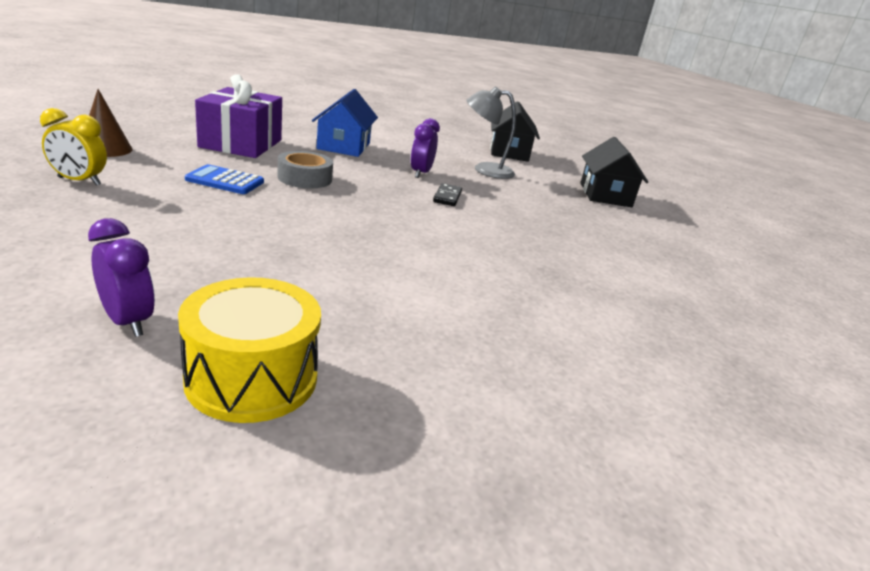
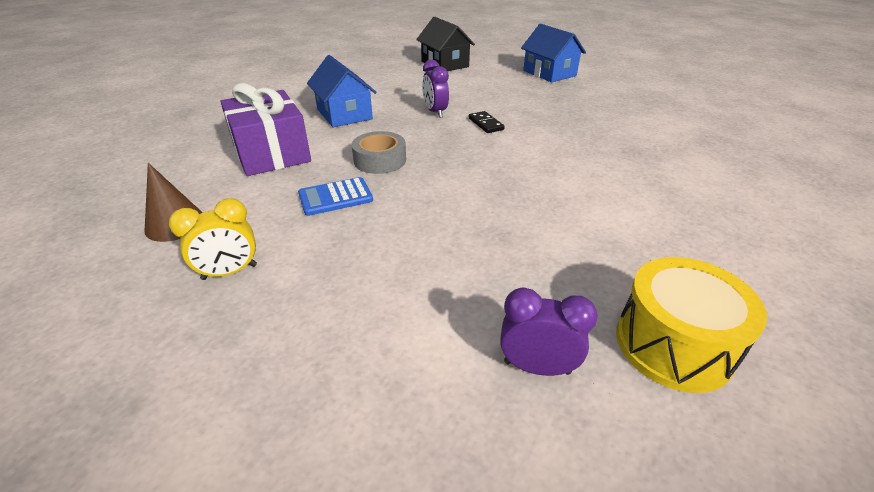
camera: 30 degrees left, 10 degrees up
grey lamp [466,87,516,179] -> none
black house [580,137,648,207] -> blue house [521,24,586,82]

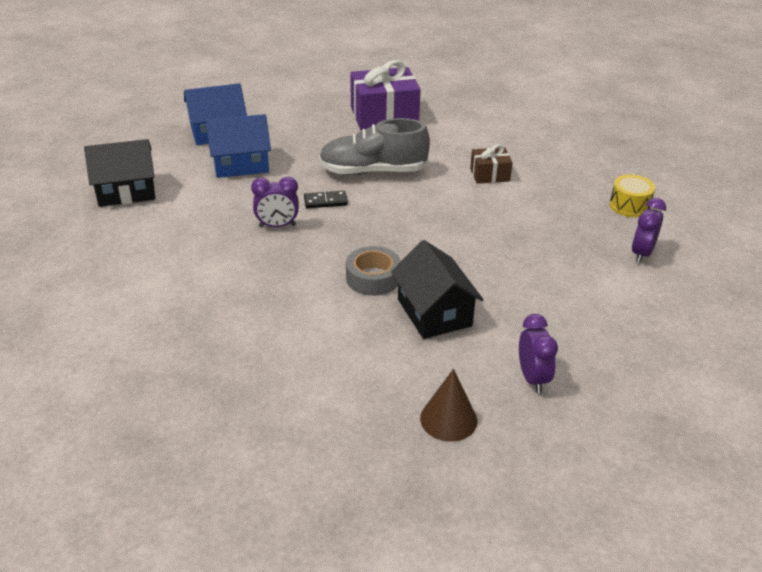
camera: 75 degrees left, 0 degrees up
yellow clock [169,198,257,280] -> purple clock [519,314,558,393]
purple gift [220,83,311,176] -> purple gift moved to [350,60,421,130]
blue calculator [298,177,373,216] -> black house [391,240,484,339]
blue house [307,55,376,127] -> blue house moved to [206,114,271,178]
yellow drum [616,257,767,393] -> yellow drum [610,174,655,217], size x0.64
none -> grey shoe [319,118,430,175]
none -> brown gift [470,144,513,184]

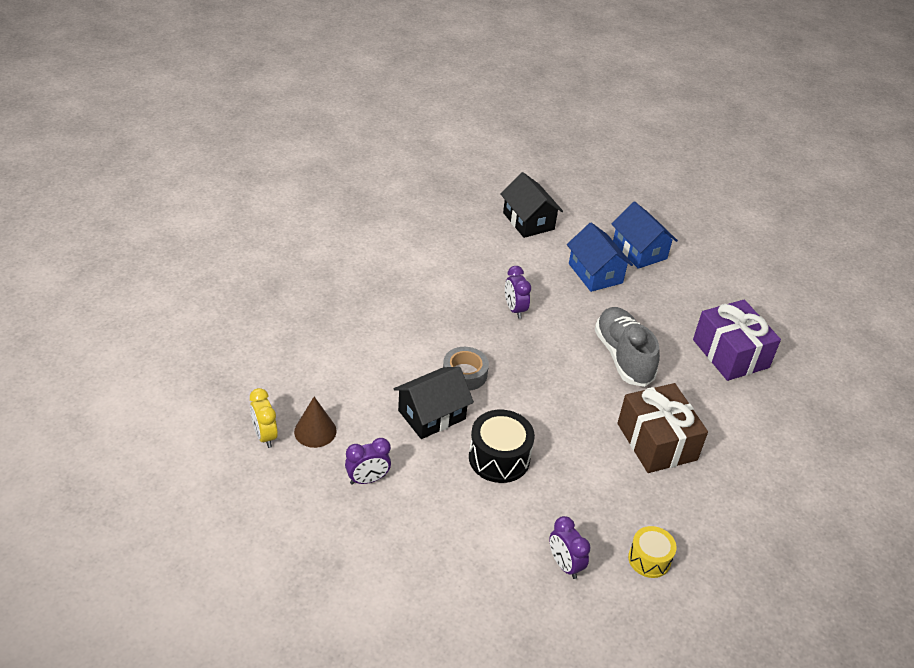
camera: 75 degrees right, 5 degrees up
black domino [304,191,348,208] -> none
brown gift [470,144,513,184] -> brown gift [618,383,708,473], size x1.92
purple clock [632,198,666,263] -> purple clock turned 135 degrees counterclockwise [549,516,591,579]
none -> yellow clock [250,388,278,448]
none -> black drum [469,410,535,483]

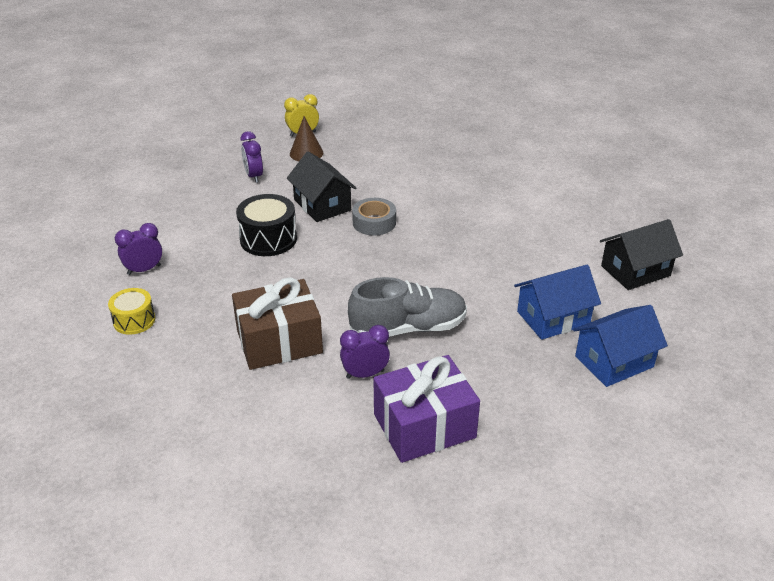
camera: 95 degrees right, 5 degrees down
purple clock [505,266,531,319] -> purple clock moved to [340,325,390,379]

